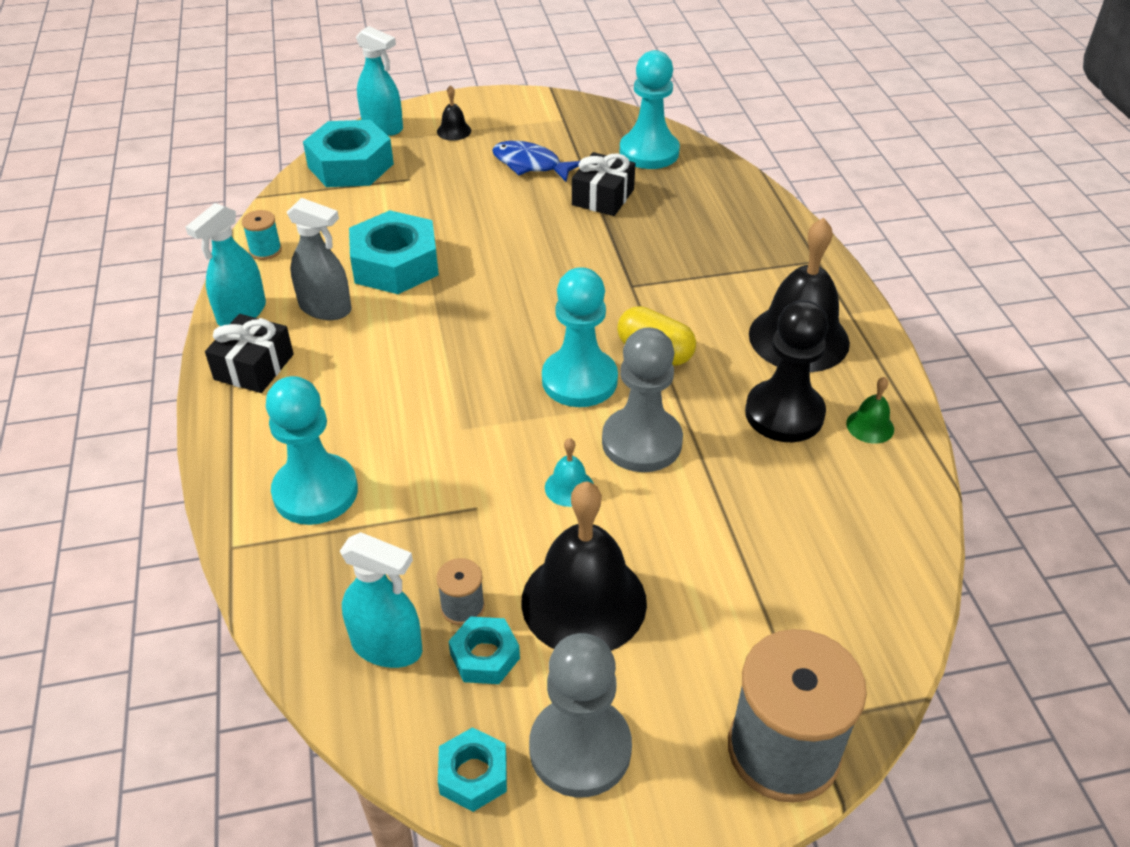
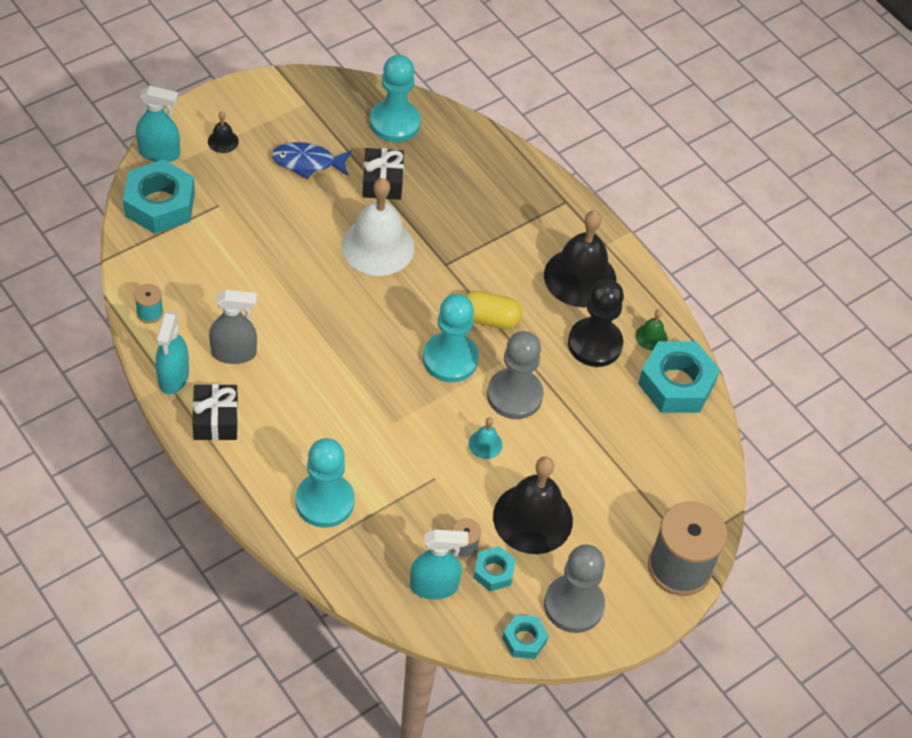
camera: 30 degrees left, 10 degrees up
turquoise nut [349,210,439,294] -> turquoise nut moved to [638,341,720,413]
none -> white bell [341,178,414,276]

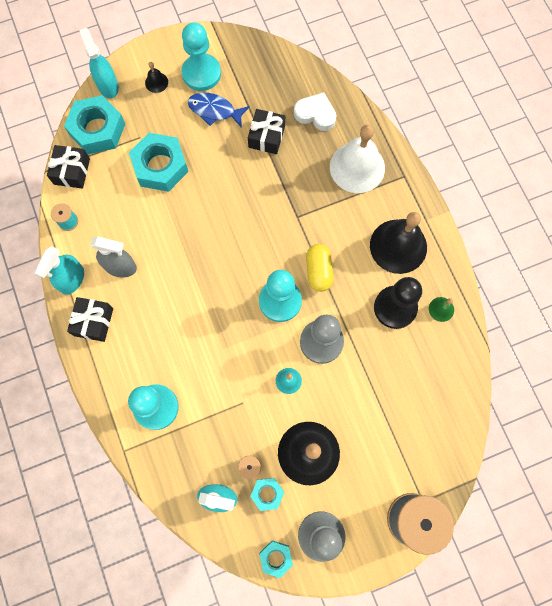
camera: 20 degrees right, 20 degrees up
turquoise spray bottle [136,86,180,162] -> turquoise spray bottle turned 135 degrees counterclockwise [79,28,119,98]
white bell [341,178,414,276] -> white bell moved to [330,125,385,193]
turquoise pawn [370,55,421,142] -> turquoise pawn moved to [181,22,221,91]
yellow capsule [465,291,522,329] -> yellow capsule turned 60 degrees clockwise [306,244,334,292]
turquoise nut [638,341,720,413] -> turquoise nut moved to [129,133,188,192]
none -> black gift [47,145,90,189]
none -> white heart [294,92,336,131]

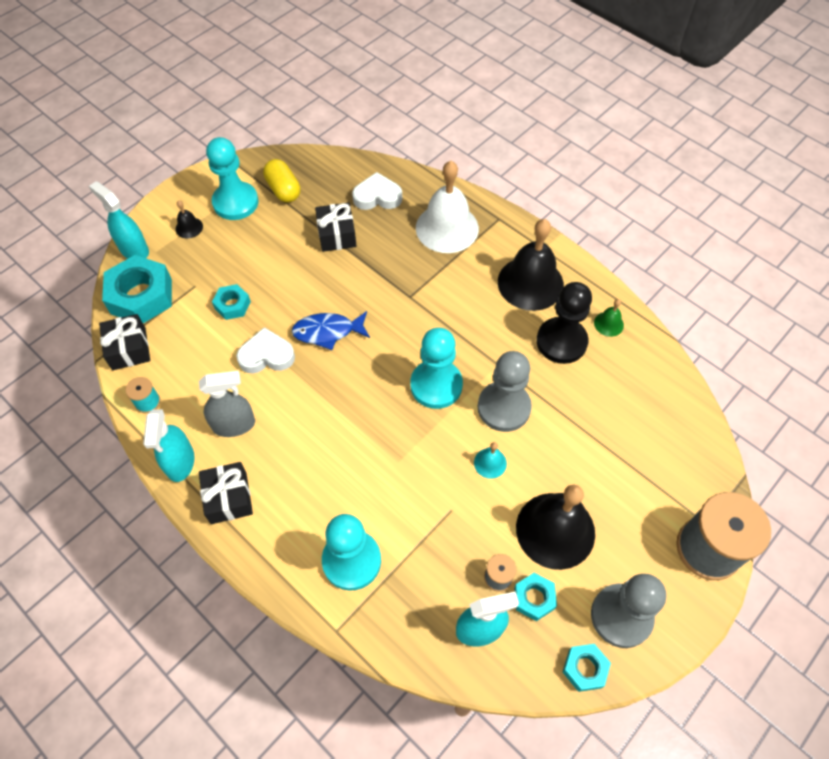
camera: 25 degrees left, 15 degrees down
turquoise nut [129,133,188,192] -> turquoise nut [212,284,251,320], size x0.52
blue fish [188,93,249,128] -> blue fish moved to [291,311,370,350]
yellow capsule [306,244,334,292] -> yellow capsule moved to [263,159,300,202]
none -> white heart [236,327,295,374]

